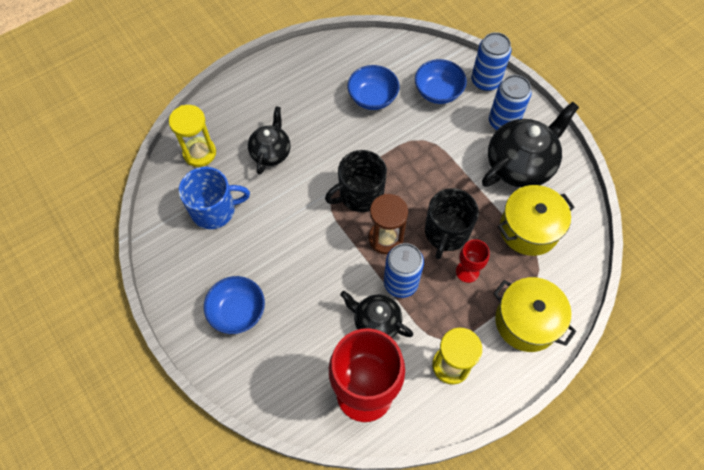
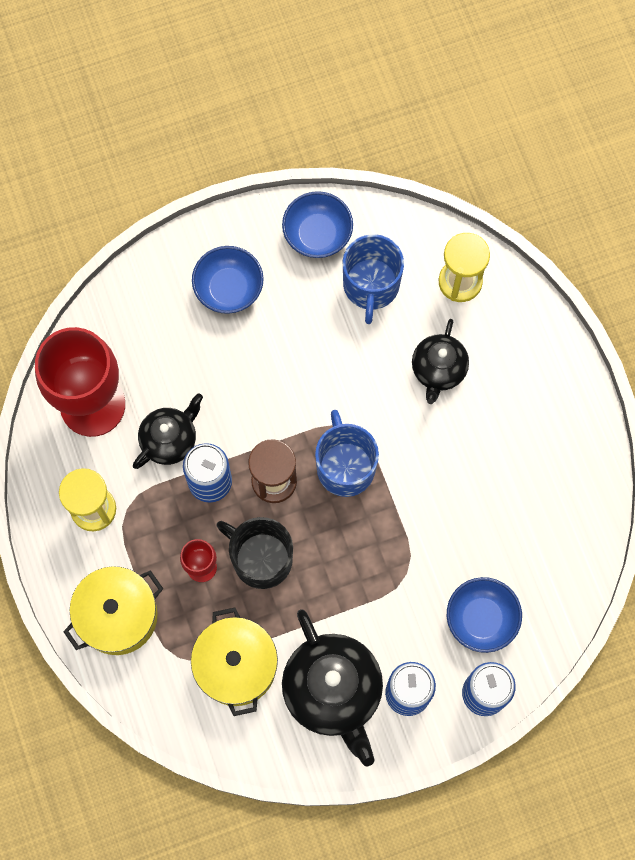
camera: 105 degrees right, 10 degrees up
black teapot [248,106,291,175] -> black teapot turned 75 degrees clockwise [412,319,469,404]
black mug [325,150,387,212] -> blue mug [315,410,379,497]
blue bowl [347,65,399,110] -> blue bowl moved to [282,191,353,258]

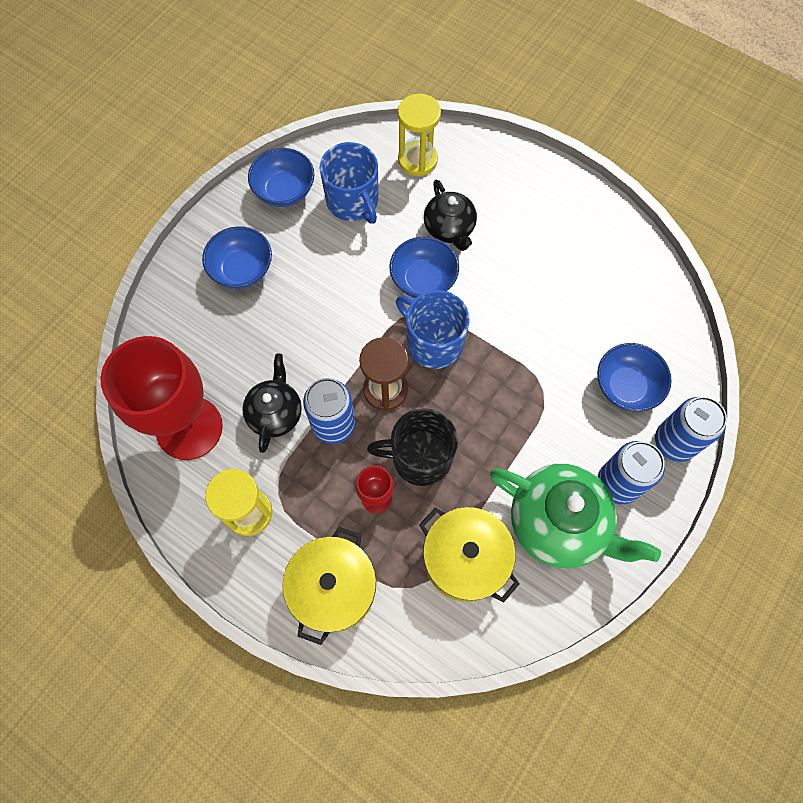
camera: 35 degrees left, 5 degrees down
black teapot [282,609,383,766] -> green teapot [490,464,661,568]
none -> blue bowl [389,237,459,298]

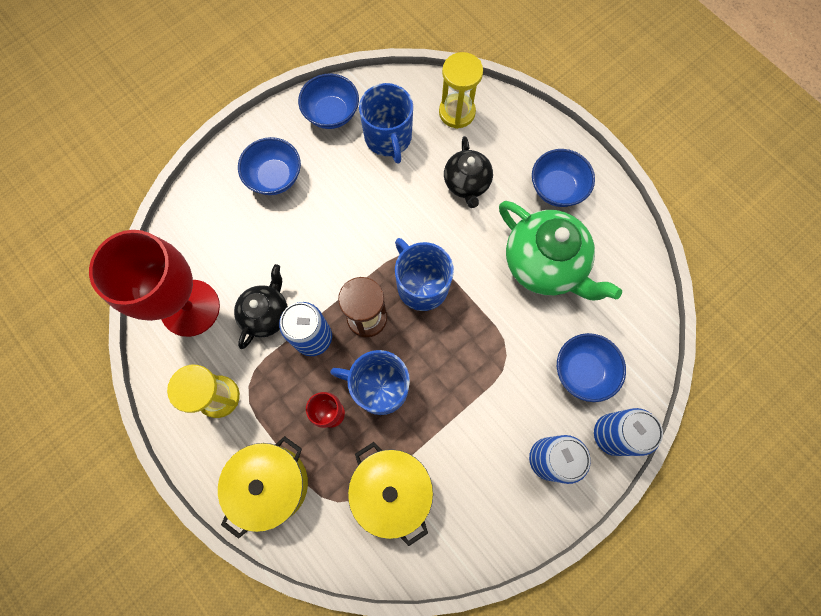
camera: 15 degrees right, 5 degrees up
black mug [367,408,458,486] -> blue mug [330,350,410,415]
blue bowl [389,237,459,298] -> blue bowl moved to [532,149,595,207]
green teapot [490,464,661,568] -> green teapot moved to [499,201,622,300]

